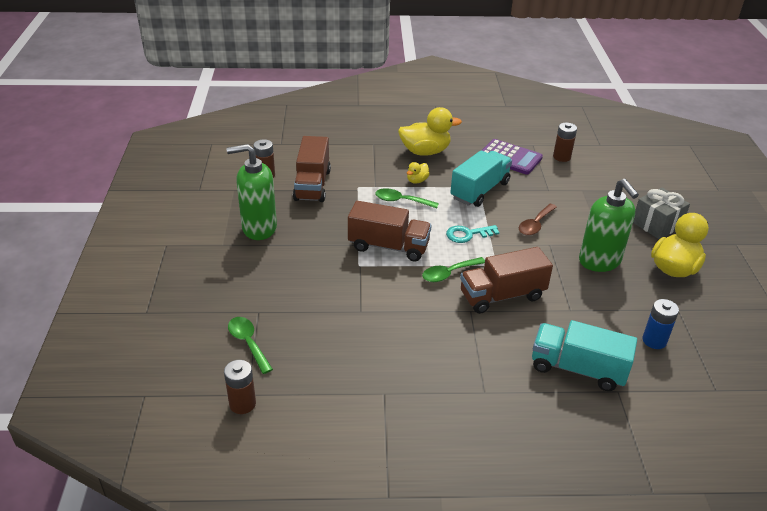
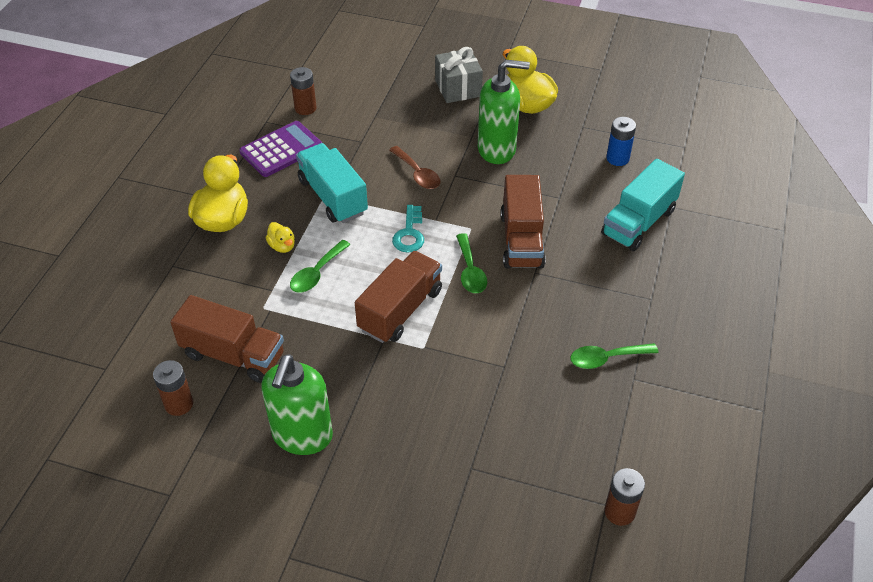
camera: 70 degrees left, 10 degrees up
green spoon [228,317,273,374] -> green spoon moved to [570,343,658,369]

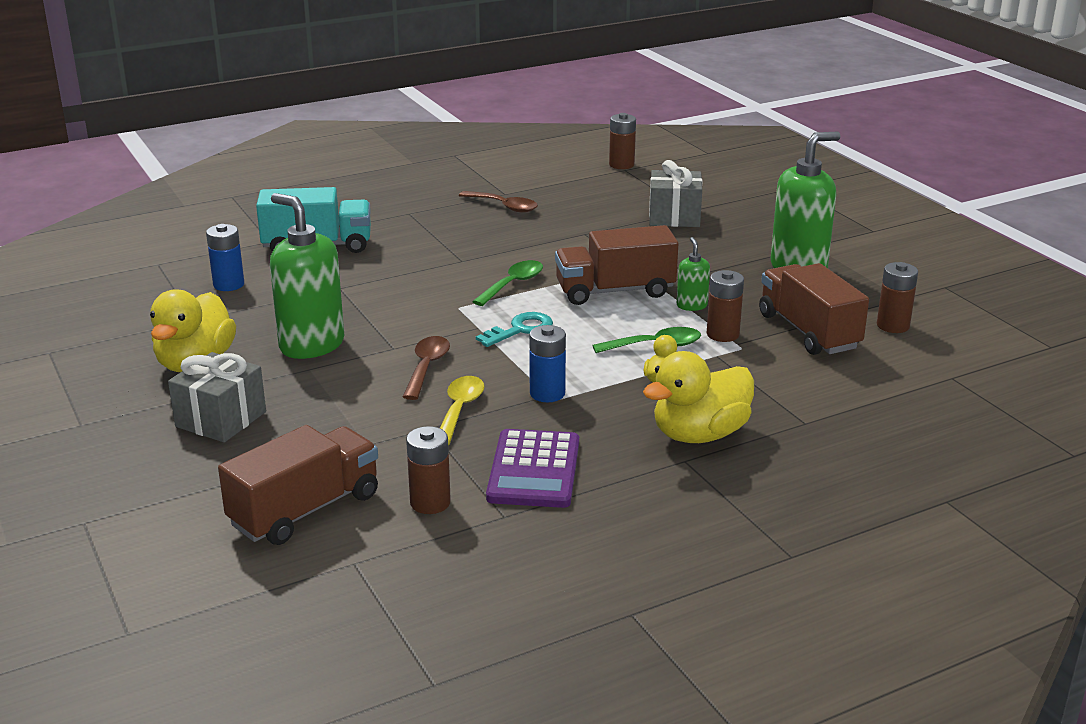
camera: 135 degrees left, 20 degrees down
purple calculator [239,121,322,177] -> purple calculator turned 90 degrees counterclockwise [486,429,579,508]
turquoise truck [296,143,368,223] -> blue battery [529,325,566,402]
brown truck [500,175,546,269] -> brown truck moved to [218,425,378,545]
green spoon [570,343,658,369] -> brown spoon [459,191,538,213]
none -> yellow spoon [440,376,485,445]
none -> grey gift [649,160,703,227]
none -> green soap dispenser [677,237,710,311]
none -> brown battery [707,270,744,342]

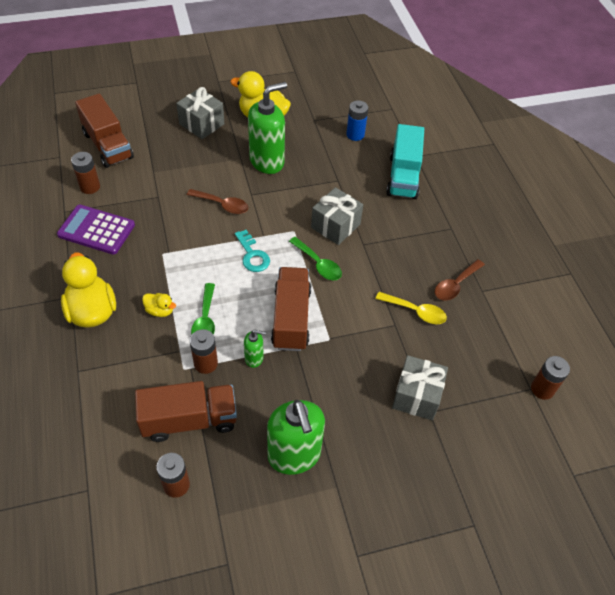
camera: 100 degrees right, 25 degrees up
yellow spoon [440,376,485,445] -> yellow spoon moved to [376,292,447,324]
blue battery [529,325,566,402] -> none
none -> grey gift [311,187,363,245]

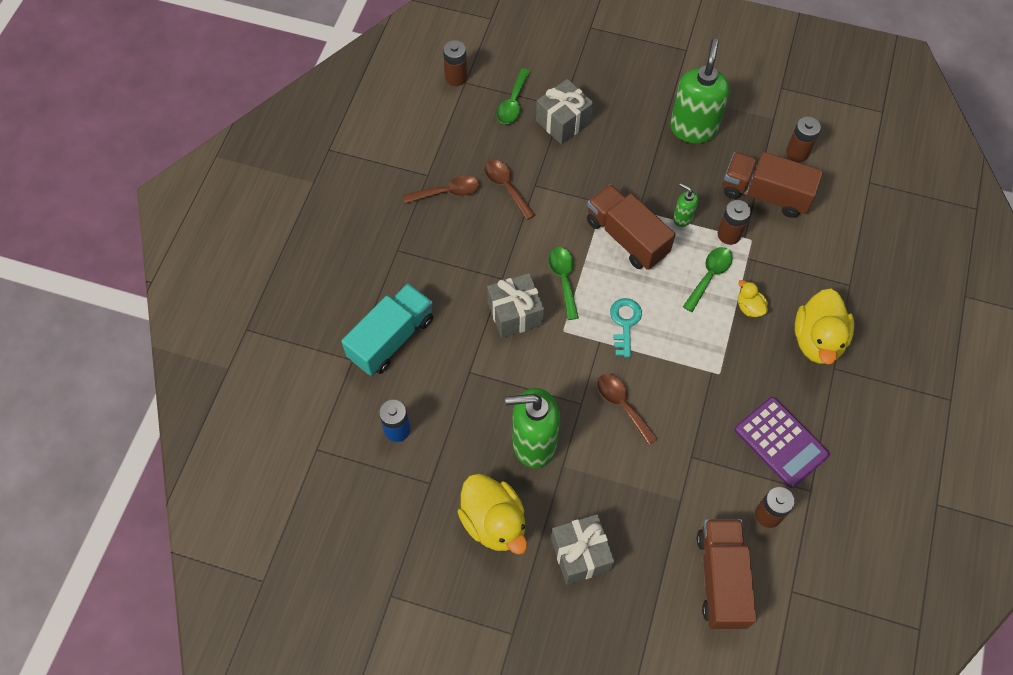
camera: 145 degrees left, 10 degrees up
brown truck [271,267,311,351] -> brown truck turned 105 degrees clockwise [587,184,676,270]
yellow spoon [376,292,447,324] -> brown spoon [485,160,535,220]
none -> green spoon [497,68,530,124]

